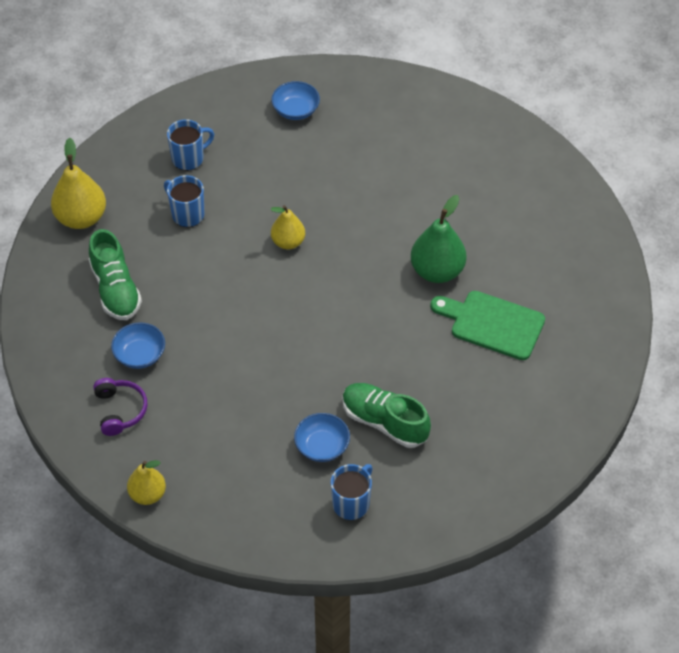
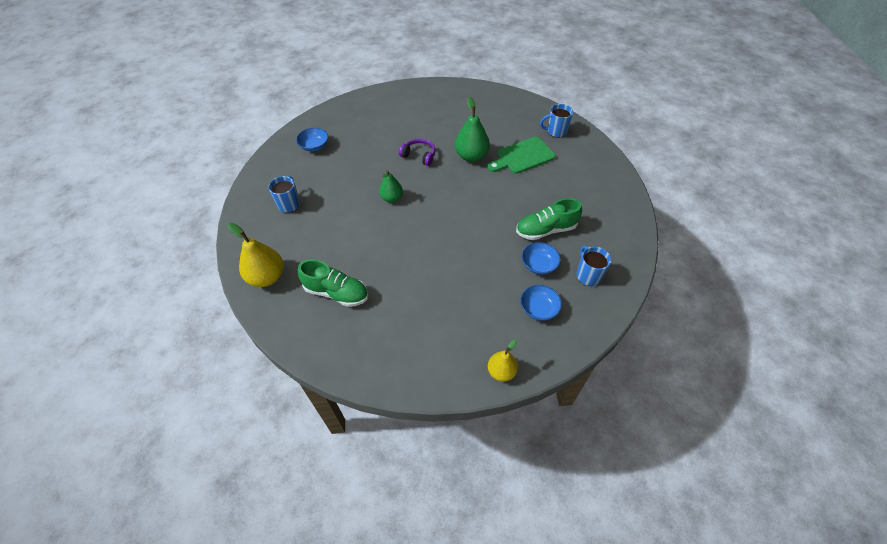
camera: 50 degrees left, 0 degrees up
purple headphones [93,378,147,436] -> purple headphones moved to [399,139,435,166]
blue bowl [111,322,165,369] -> blue bowl moved to [520,285,562,321]
blue mug [164,175,204,227] -> blue mug moved to [540,104,573,138]
yellow pear [270,205,305,250] -> green pear [379,170,403,203]

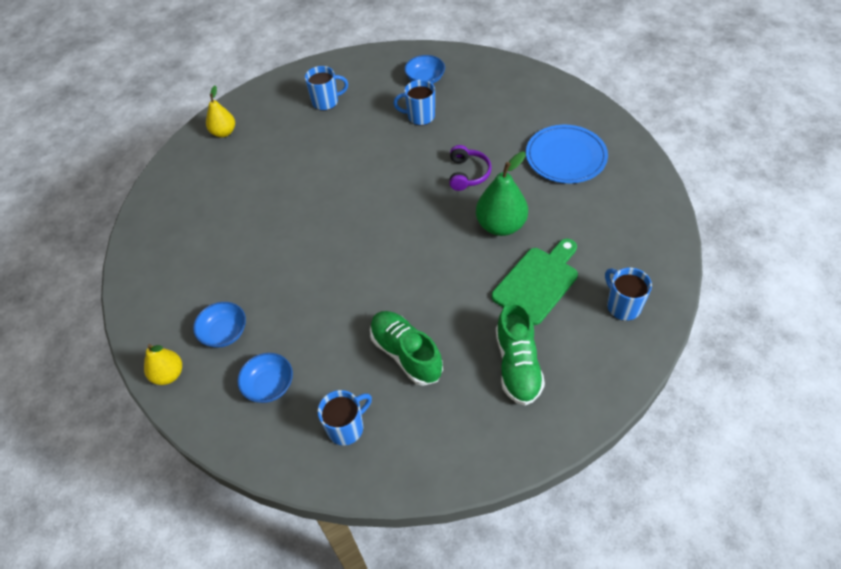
camera: 70 degrees right, 0 degrees up
yellow pear [228,223,284,287] -> yellow pear [206,86,235,137], size x0.63
green shoe [297,259,368,307] -> green shoe moved to [496,301,545,406]
green pear [379,170,403,203] -> none
green cutting board [488,137,555,174] -> green cutting board turned 90 degrees clockwise [492,239,578,325]
blue bowl [522,242,561,275] -> blue bowl moved to [193,302,246,348]
none -> blue mug [393,80,435,126]
none -> blue plate [526,125,608,183]

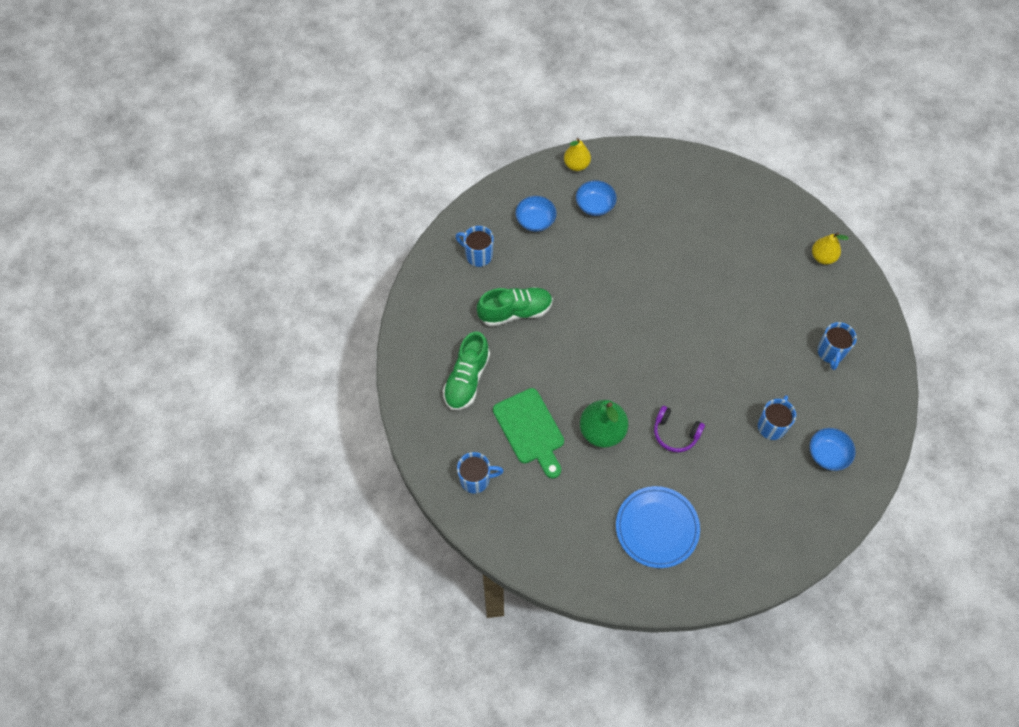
camera: 110 degrees right, 10 degrees up
blue mug [318,390,372,446] -> blue mug turned 135 degrees clockwise [456,226,494,267]
green shoe [496,301,545,406] -> green shoe turned 90 degrees counterclockwise [443,331,490,410]

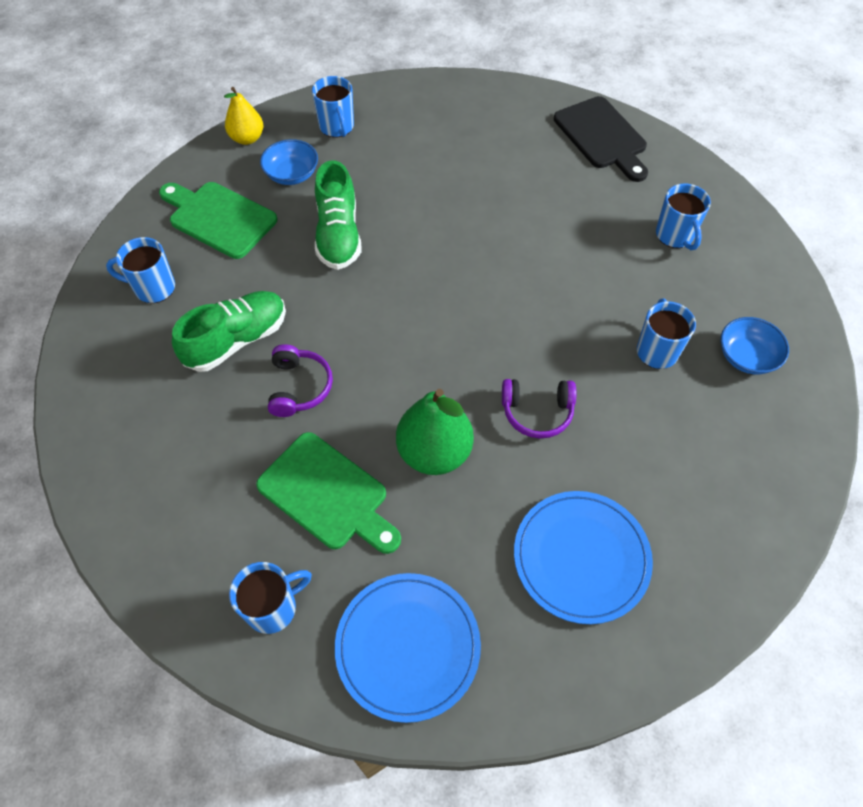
camera: 25 degrees left, 5 degrees down
green shoe [443,331,490,410] -> green shoe moved to [315,160,361,270]
blue bowl [516,196,557,232] -> green cutting board [159,182,277,259]
yellow pear [812,232,849,264] -> black cutting board [554,96,648,182]
none -> purple headphones [268,344,333,417]
none -> blue mug [312,76,354,138]
none -> blue plate [335,573,481,723]

